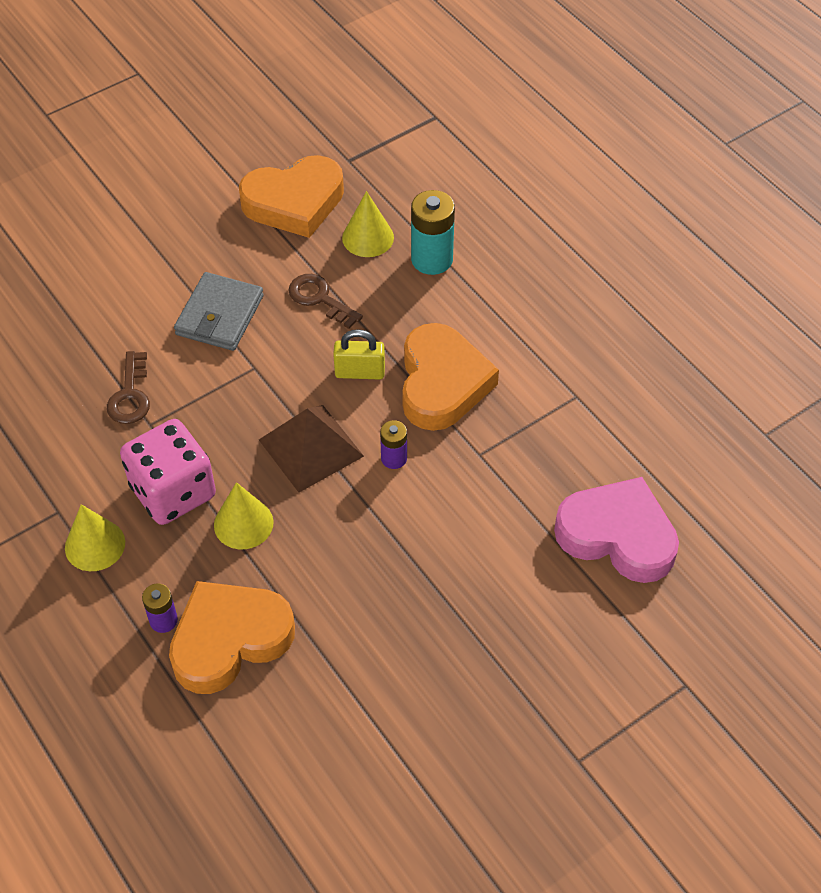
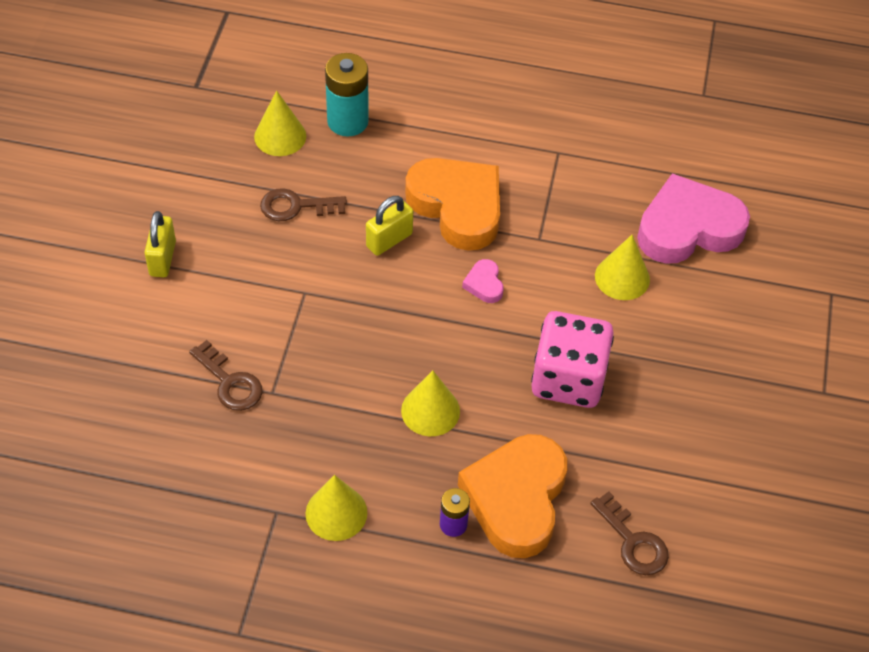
camera: 45 degrees left, 0 degrees up
pink dice [120,419,216,525] -> pink dice moved to [531,311,614,408]
grey wallet [174,272,264,351] -> none
orange heart [239,155,344,238] -> none
brown pyramid [259,405,364,492] -> none
purple battery [380,420,407,469] -> pink heart [462,259,504,303]
none -> yellow padlock [144,211,176,277]
none -> brown key [590,491,669,575]
none -> yellow cone [595,235,650,300]

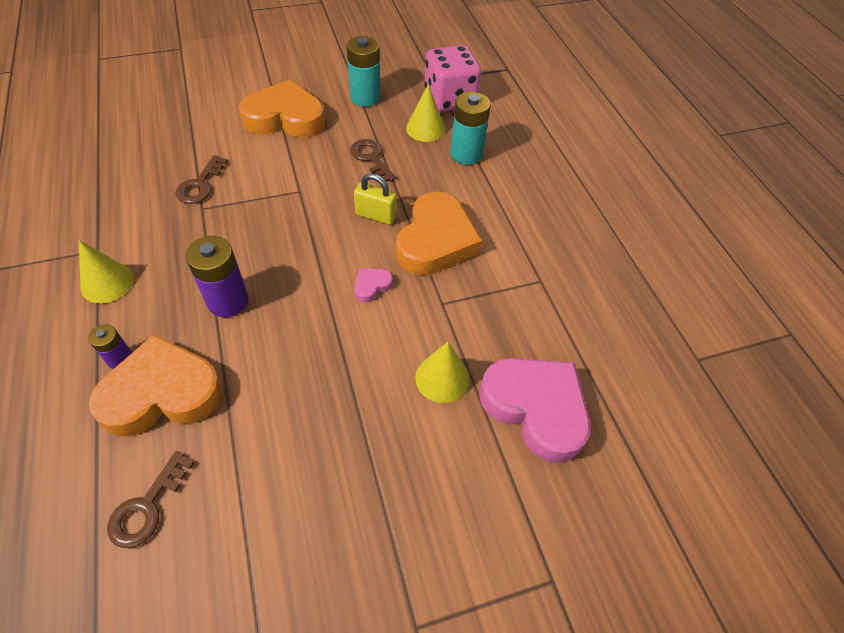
camera: 60 degrees right, 0 degrees up
yellow padlock [144,211,176,277] -> orange heart [239,79,325,138]
yellow cone [401,370,460,436] -> purple battery [185,236,248,317]
pink dice [531,311,614,408] -> pink dice moved to [424,45,481,112]
none -> turquoise battery [347,36,381,107]

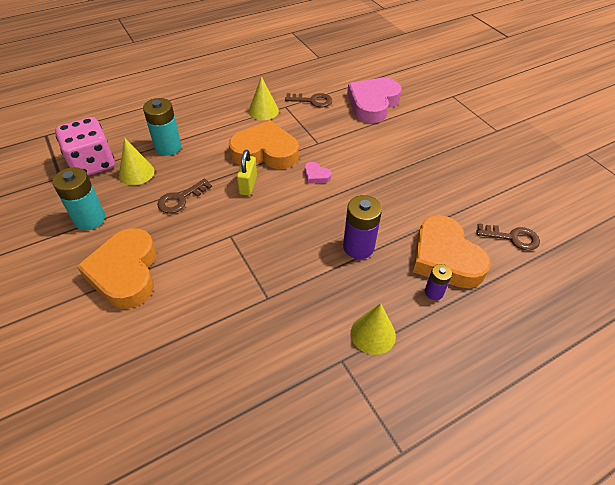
camera: 100 degrees left, 5 degrees down
brown key [175,155,228,204] -> brown key moved to [285,93,332,108]
yellow cone [415,342,470,403] -> yellow cone moved to [248,76,279,120]

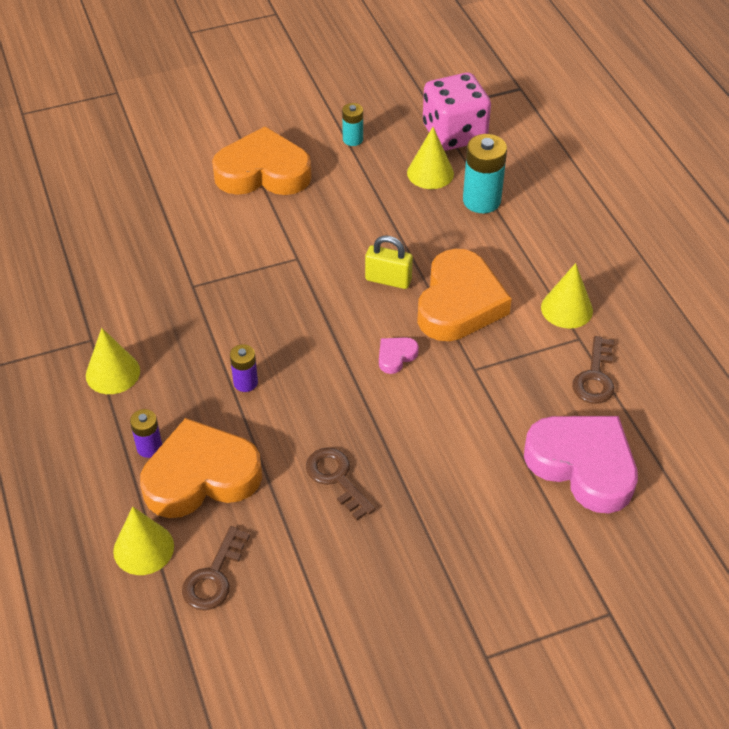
camera: 100 degrees right, 0 degrees up
turquoise battery [52,167,105,230] -> turquoise battery [342,103,363,146], size x0.57
brown key [157,179,212,214] -> brown key moved to [306,447,375,520]
purple battery [343,195,382,259] -> purple battery [230,344,258,392], size x0.57
none -> yellow cone [113,507,174,575]

